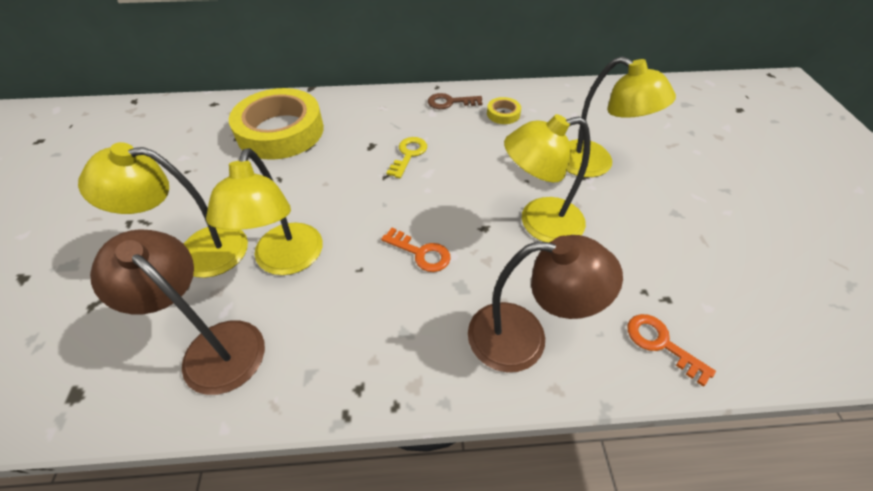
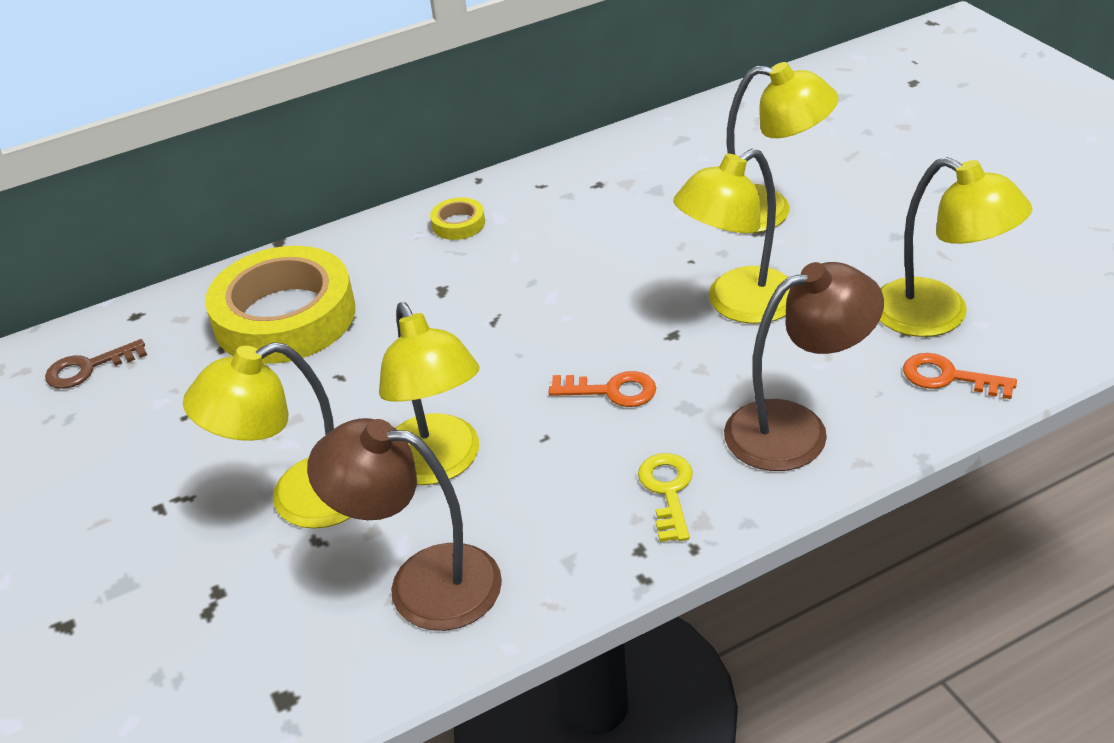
camera: 20 degrees left, 10 degrees down
yellow key [386,137,427,178] -> yellow key moved to [638,453,693,542]
brown key [428,93,482,109] -> brown key moved to [45,339,147,389]
yellow tape [487,97,521,124] -> yellow tape moved to [430,198,485,240]
none -> yellow lamp [879,157,1032,337]

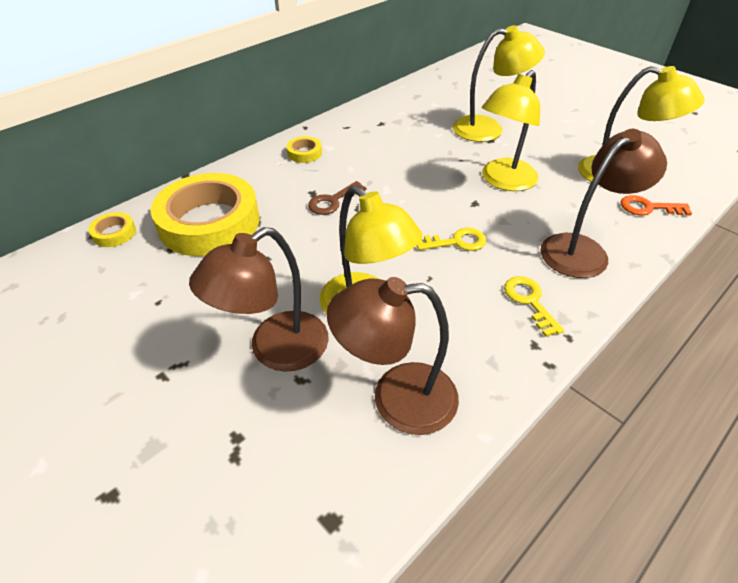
camera: 20 degrees left, 5 degrees up
brown key [45,339,147,389] -> brown key moved to [308,181,366,215]
yellow lamp [183,342,351,529] -> brown lamp [189,227,329,372]
orange key [549,371,656,407] -> yellow key [417,228,487,251]
none -> yellow tape [88,212,136,247]

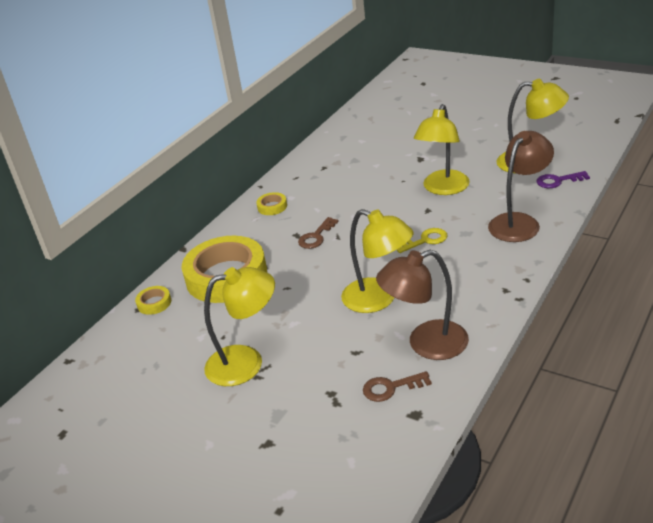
camera: 10 degrees left, 10 degrees down
brown lamp [189,227,329,372] -> none
yellow lamp [453,25,545,142] -> yellow lamp moved to [204,267,275,386]
yellow key [504,276,564,337] -> none
orange key [621,195,692,216] -> purple key [536,171,590,188]
none -> brown key [363,371,432,402]

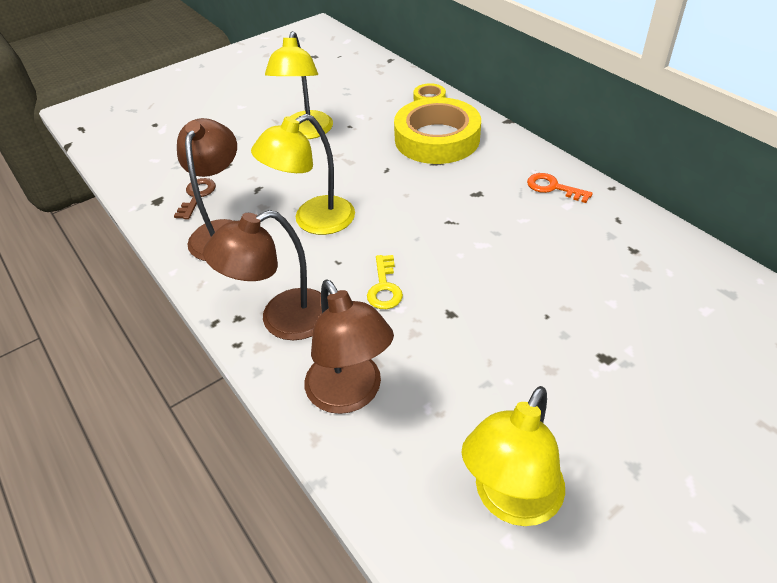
camera: 110 degrees right, 10 degrees up
yellow tape [256,192,287,215] -> orange key [527,173,593,203]
brown key [298,217,339,249] -> none
yellow lamp [414,104,470,195] -> none
purple key [536,171,590,188] -> none
none -> brown lamp [203,210,322,340]

